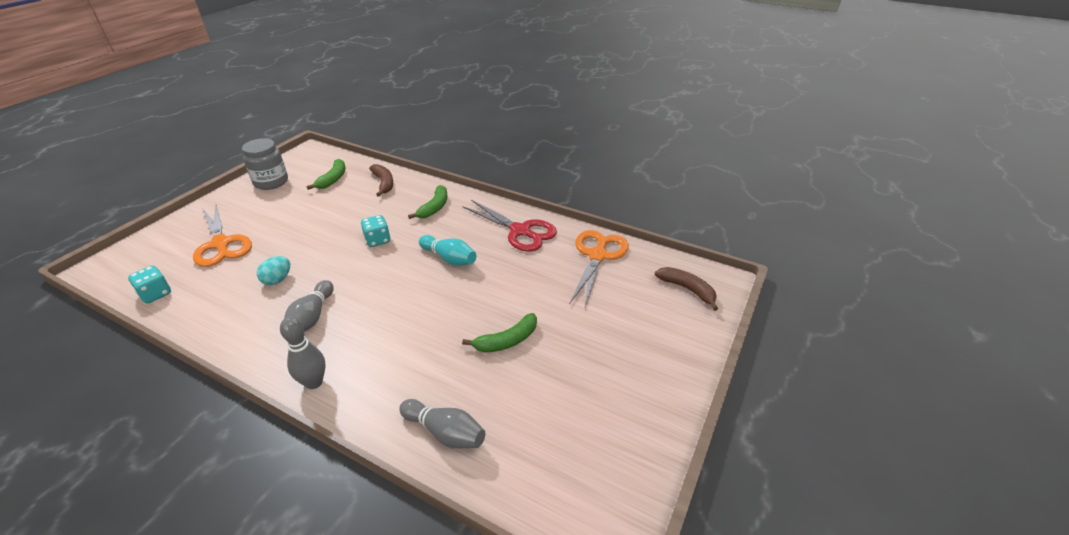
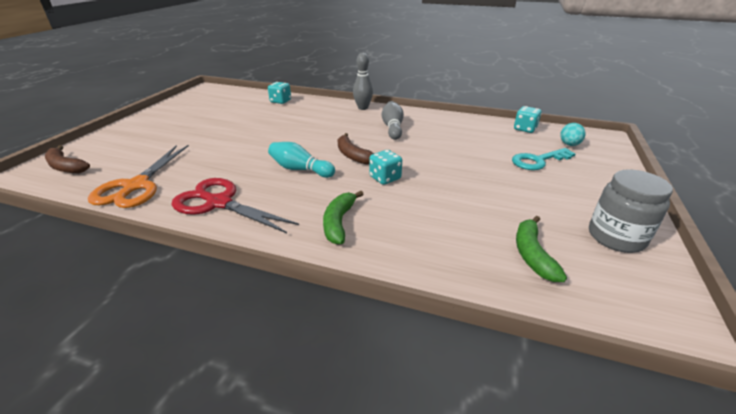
camera: 170 degrees right, 5 degrees down
orange scissors [193,204,252,267] -> turquoise key [512,148,576,170]
turquoise egg [257,256,290,285] -> turquoise egg moved to [560,123,586,146]
brown banana [369,164,393,197] -> brown banana moved to [338,133,374,165]
grey bowling pin [399,399,485,448] -> turquoise dice [268,82,291,104]
green banana [462,313,537,353] -> none

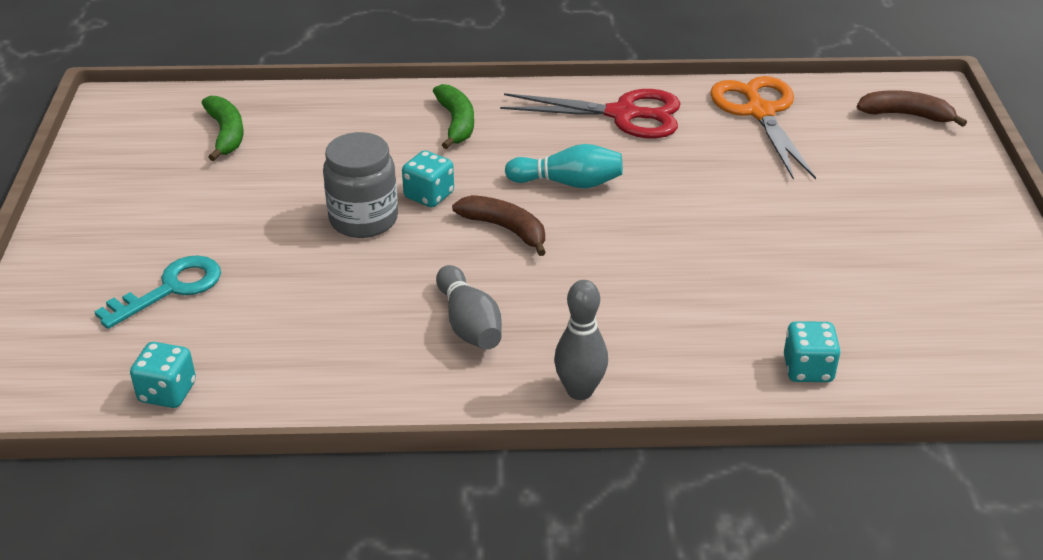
camera: 160 degrees right, 5 degrees up
turquoise egg [560,123,586,146] -> none
grey jar [589,169,673,253] -> grey jar moved to [323,132,398,238]

